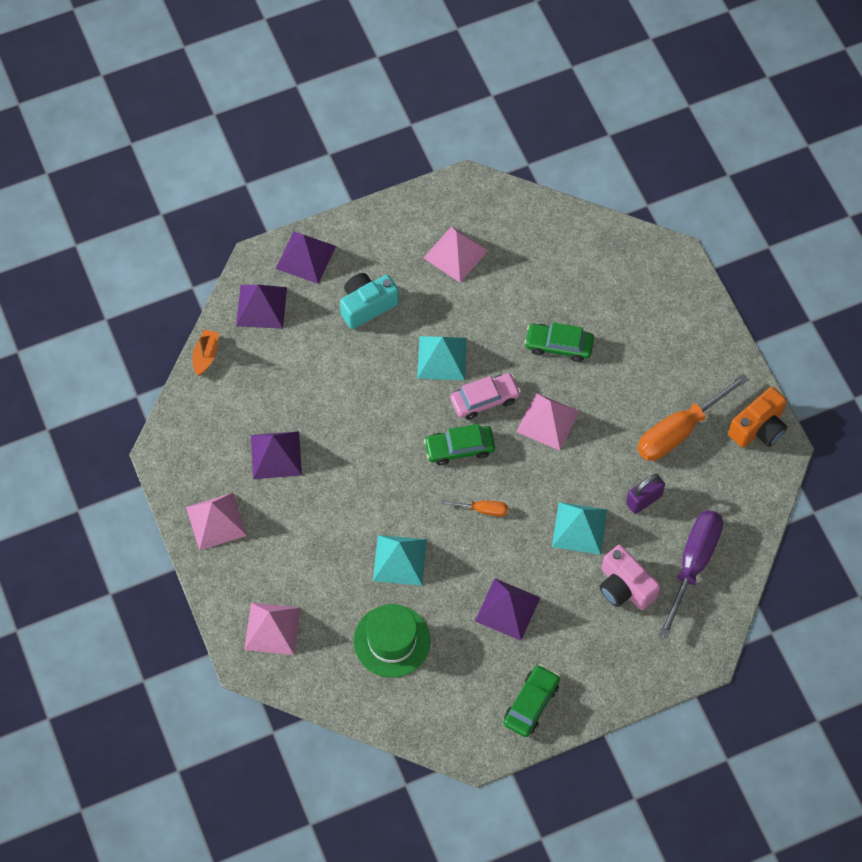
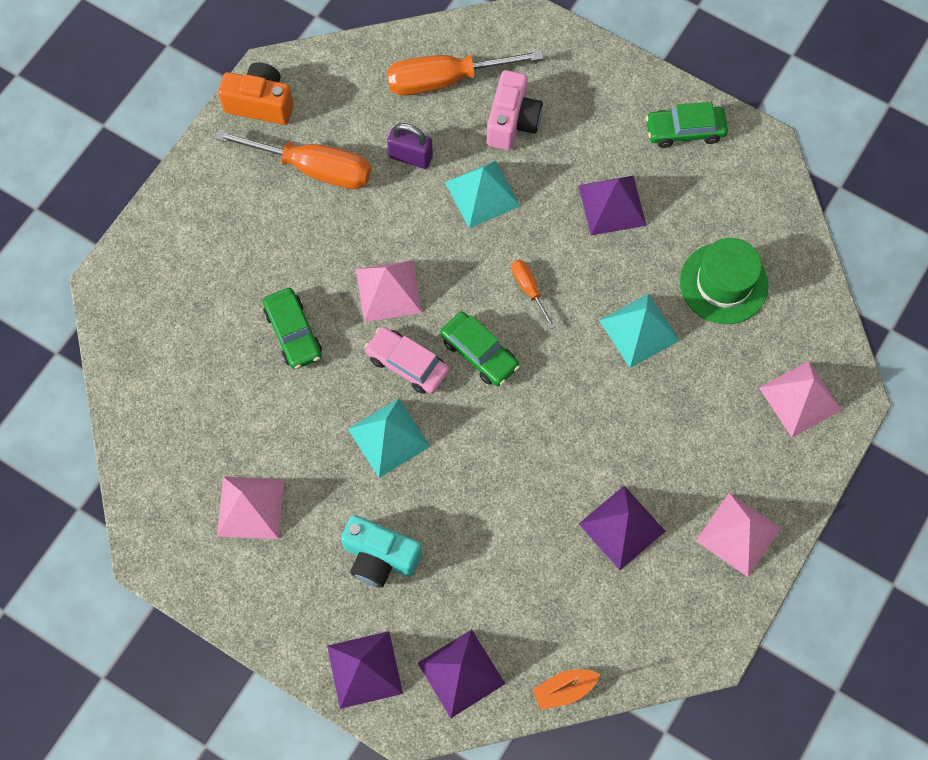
camera: 125 degrees left, 5 degrees up
purple screwdriver [659,510,723,638] -> orange screwdriver [387,50,544,96]

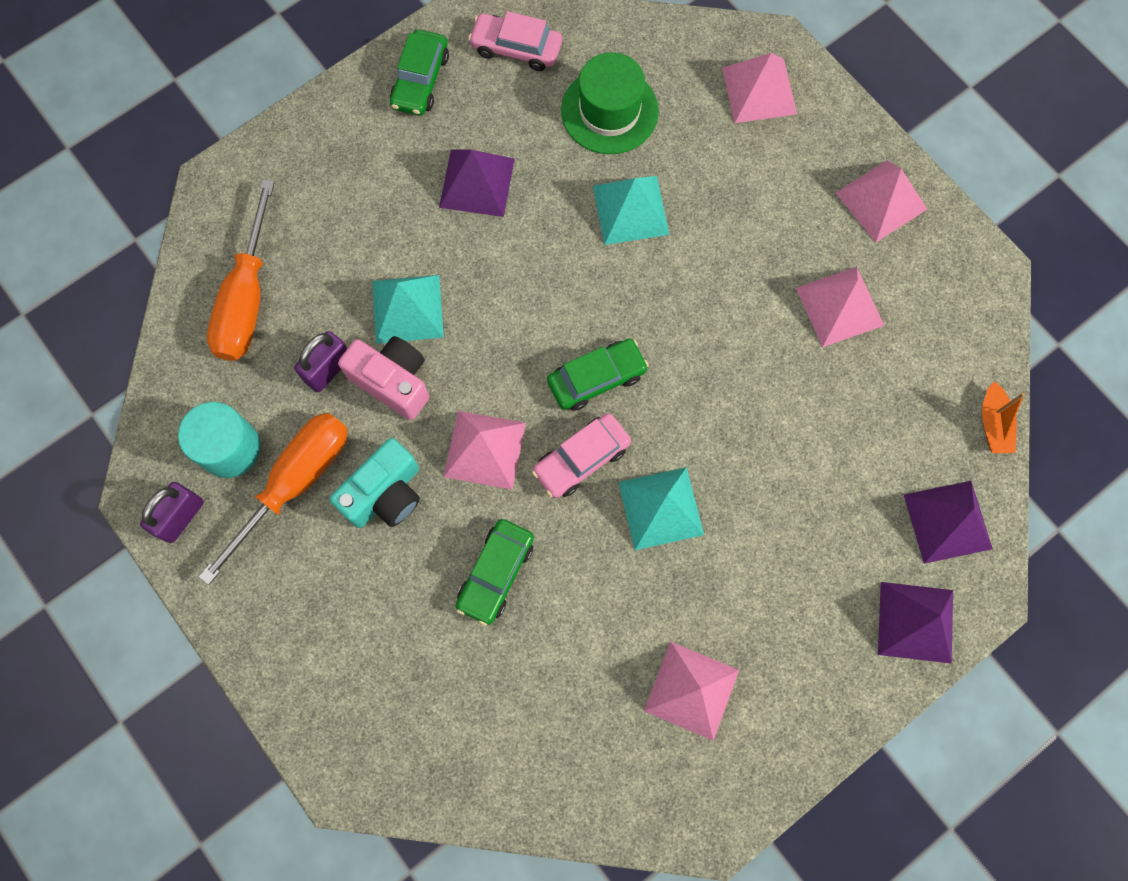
camera: 70 degrees left, 5 degrees up
orange camera [218,62,294,125] -> purple padlock [140,482,204,543]
green car [263,288,322,369] -> green car turned 120 degrees clockwise [456,519,534,626]
turquoise camera [341,515,422,588] -> turquoise camera moved to [330,438,420,528]
pink camera [487,70,543,150] -> pink camera moved to [338,336,429,420]
orange screwdriver [511,260,556,329] -> none
purple pyramid [579,486,666,570] -> pink pyramid [796,267,885,347]
none -> turquoise cylinder [178,402,260,478]
none -> pink car [468,11,562,71]

